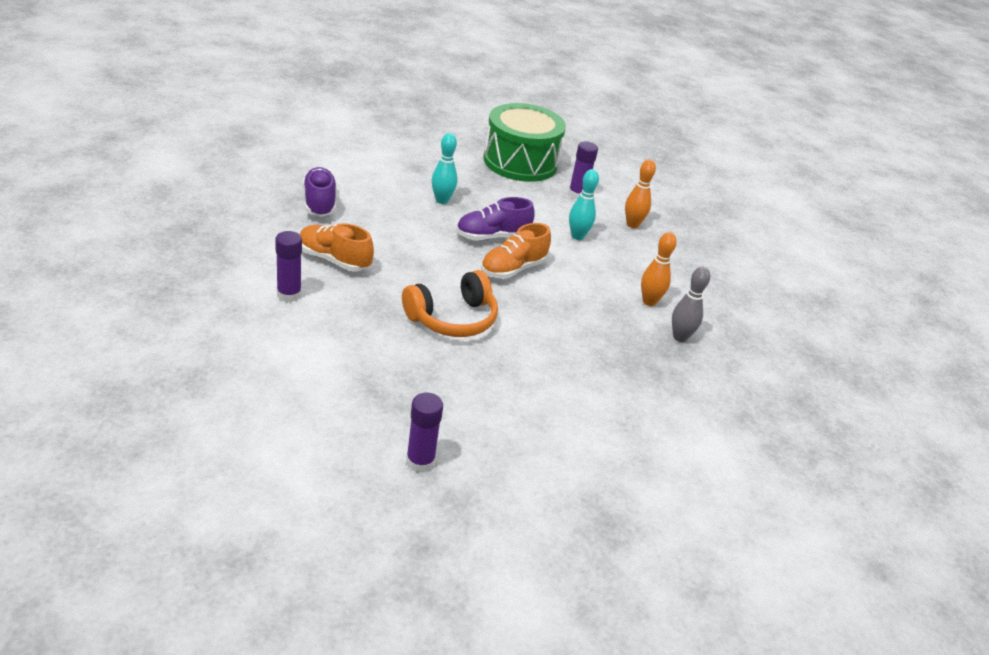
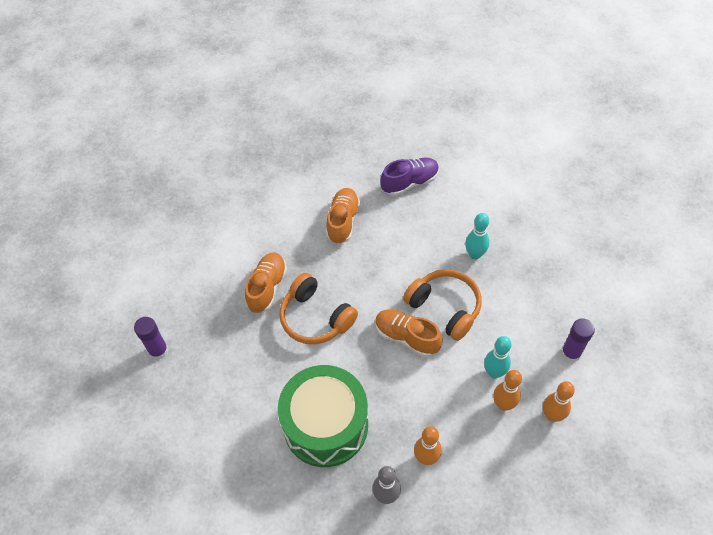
camera: 80 degrees right, 20 degrees up
purple glue stick [275,231,302,302] -> none
purple shoe [456,197,535,241] -> orange headphones [403,269,482,341]
green drum [483,103,566,182] -> green drum moved to [278,365,368,467]
none -> orange shoe [245,253,287,313]
none -> orange bowling pin [493,370,522,411]

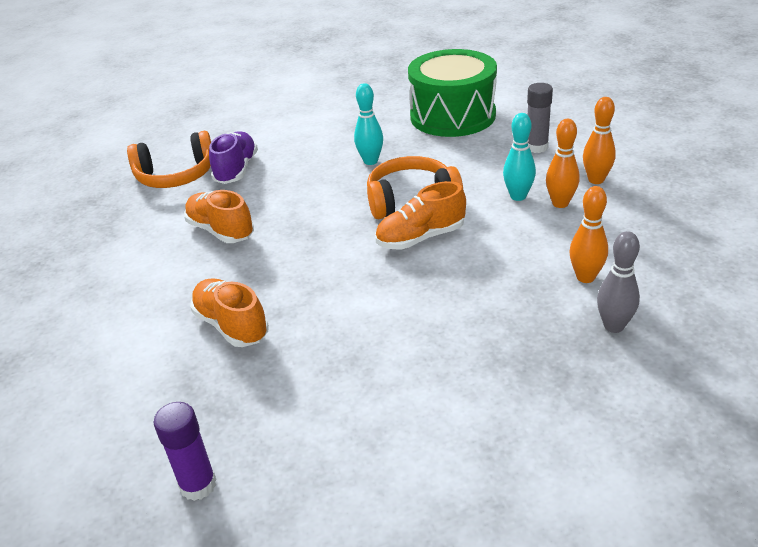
camera: 55 degrees left, 20 degrees down
green drum [278,365,368,467] -> green drum moved to [408,49,497,137]
orange headphones [279,273,358,344] -> orange headphones moved to [127,131,211,188]
purple glue stick [561,318,595,362] -> grey glue stick [527,83,553,153]

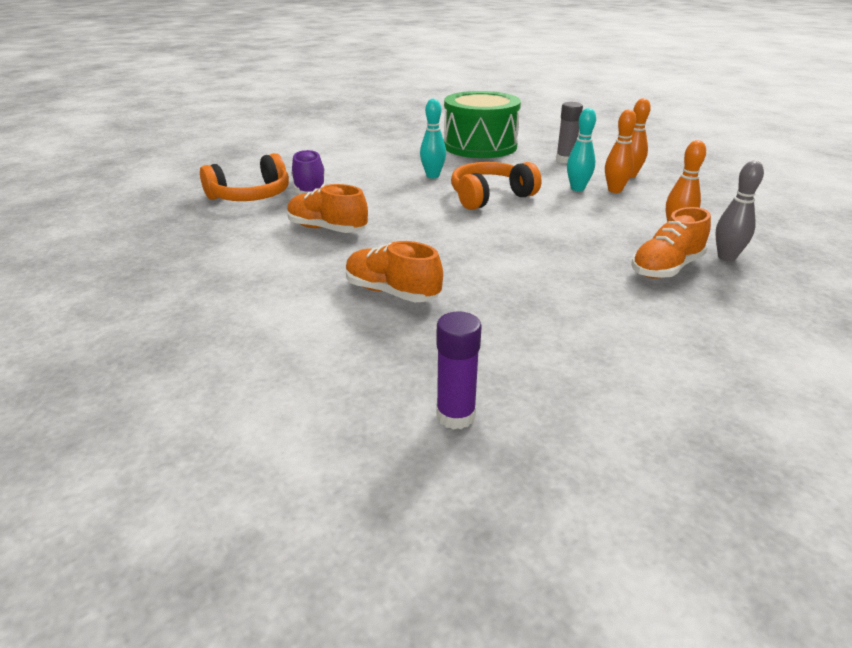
camera: 20 degrees left, 5 degrees down
orange shoe [375,181,466,250] -> orange shoe moved to [631,207,711,279]

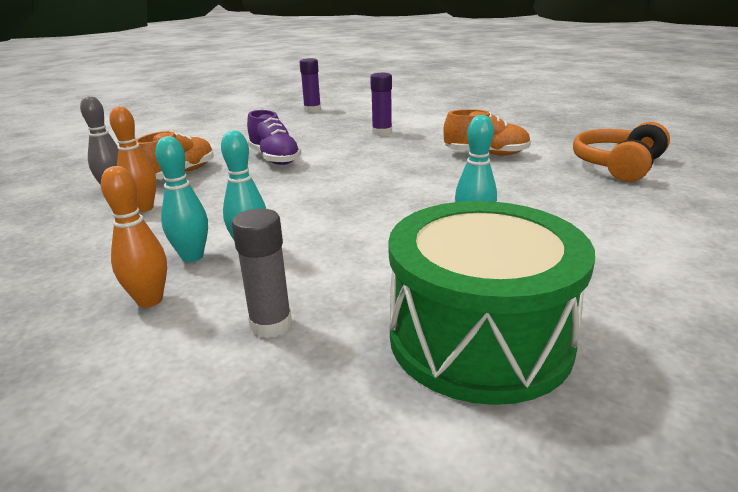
camera: 160 degrees right, 5 degrees down
purple shoe [291,149,325,194] -> purple shoe moved to [247,110,301,165]
orange shoe [346,241,443,302] -> purple glue stick [370,73,392,136]
orange headphones [451,162,541,210] -> none
orange bowling pin [605,109,636,193] -> turquoise bowling pin [155,136,208,262]

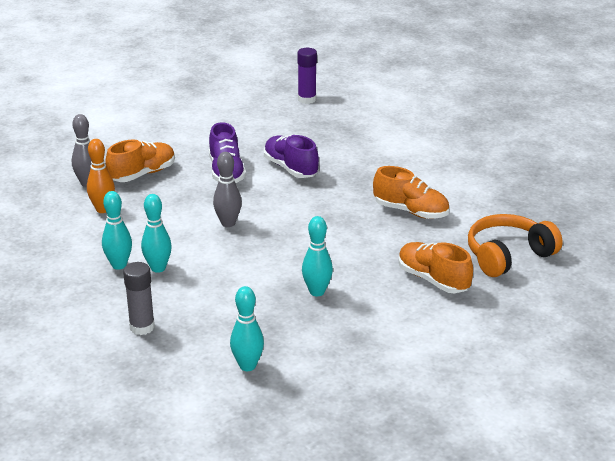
camera: 20 degrees right, 5 degrees up
orange bowling pin [101,166,167,308] -> none
purple glue stick [370,73,392,136] -> none
green drum [388,201,595,405] -> turquoise bowling pin [230,286,264,371]
none -> grey bowling pin [213,152,242,227]
none -> purple shoe [264,135,319,178]
none -> orange shoe [398,242,473,293]

